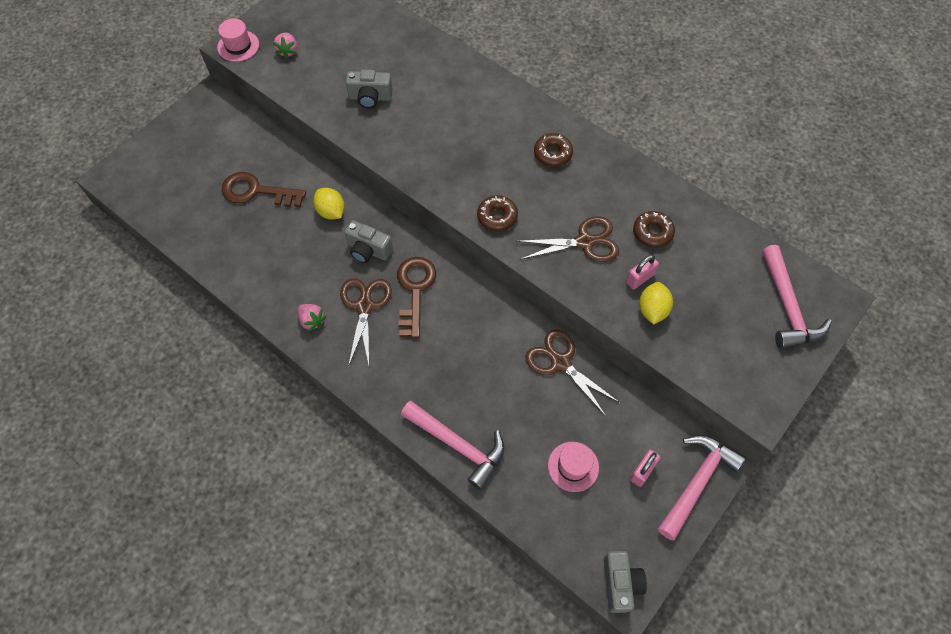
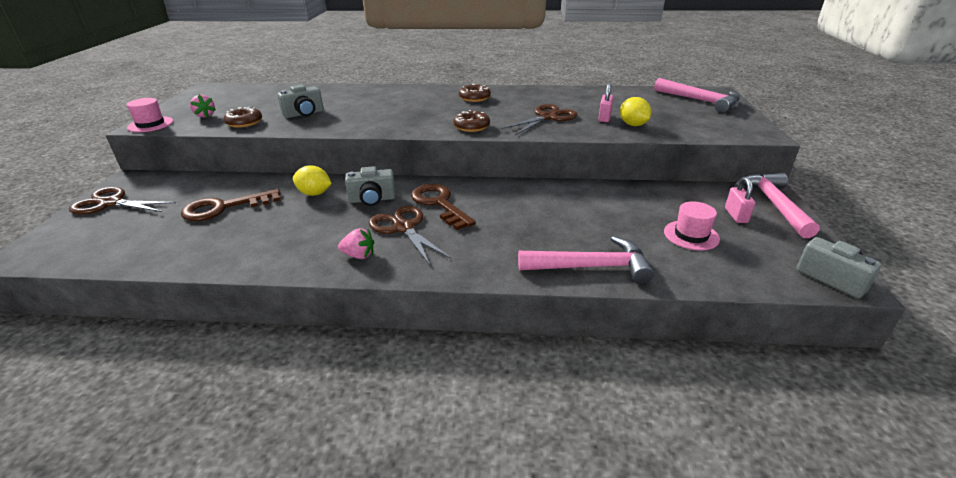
camera: 35 degrees left, 30 degrees down
brown scissors [525,330,620,416] -> brown scissors moved to [69,187,176,214]
brown donut [633,211,675,248] -> brown donut moved to [224,106,262,128]

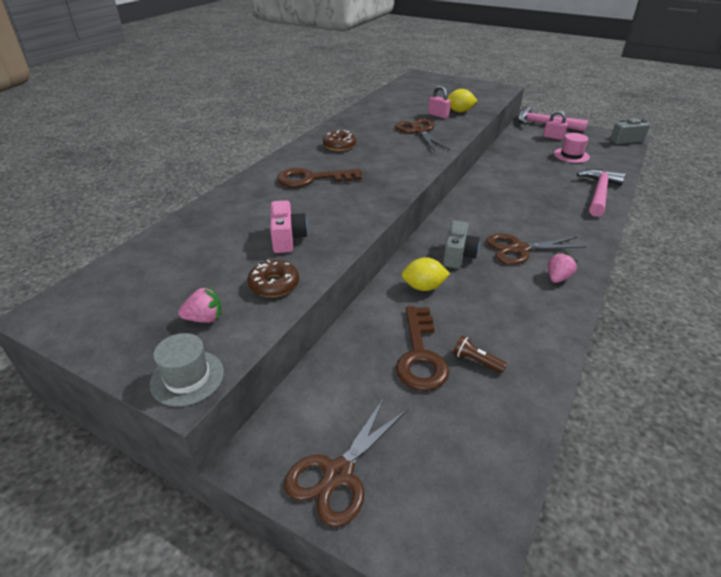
camera: 65 degrees left, 5 degrees up
pink hat [126,98,173,132] -> grey hat [150,333,224,407]
grey camera [277,84,324,118] -> pink camera [270,200,308,253]
yellow lemon [293,165,332,196] -> yellow lemon turned 45 degrees clockwise [402,257,450,291]
brown key [411,184,476,230] -> brown key moved to [277,168,362,187]
brown donut [453,110,490,132] -> none
pink hammer [654,78,740,113] -> none
none -> brown flashlight [453,336,507,373]

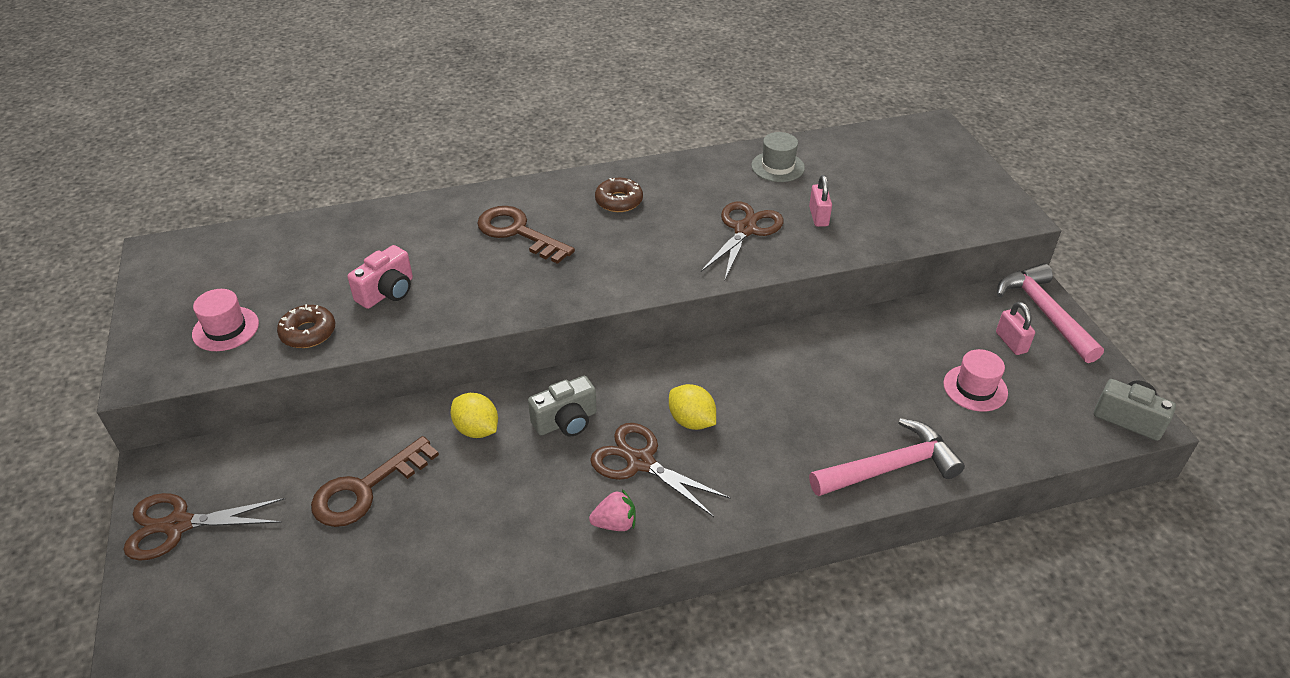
camera: 45 degrees right, 5 degrees up
grey hat [150,333,224,407] -> grey hat moved to [751,132,805,182]
pink strawberry [178,286,222,323] -> pink hat [192,289,259,351]
yellow lemon [447,89,478,112] -> yellow lemon moved to [669,384,716,430]
brown flashlight [453,336,507,373] -> none

